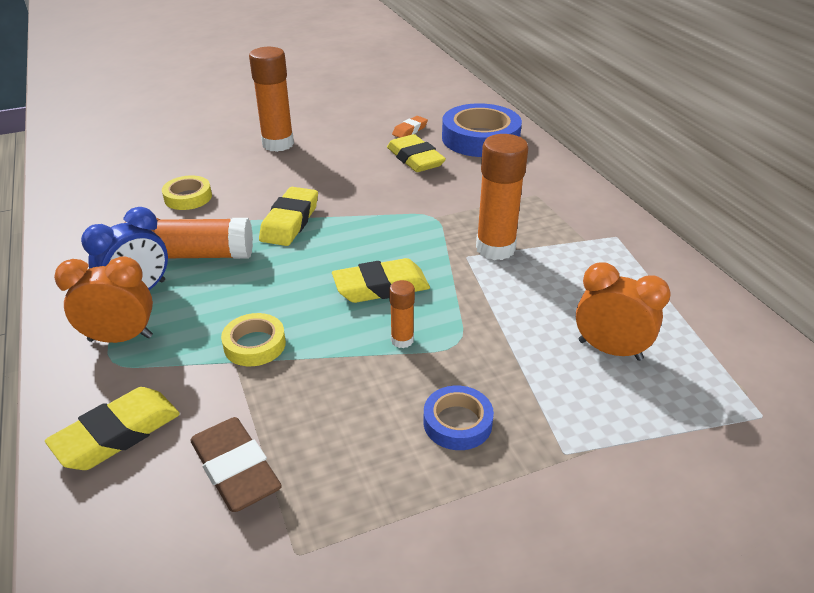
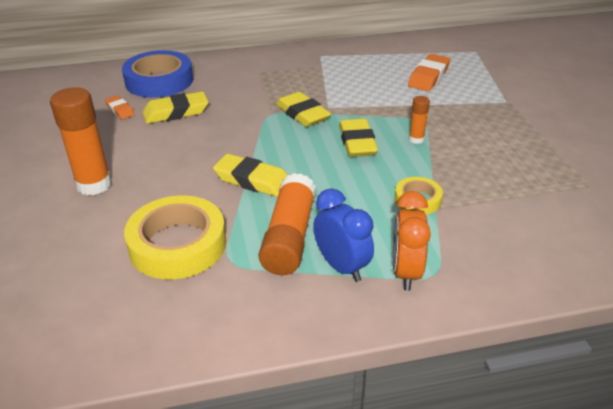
camera: 80 degrees left, 0 degrees up
yellow eraser [45,387,180,470] -> yellow eraser moved to [276,92,331,127]
yellow tape [162,175,212,210] -> yellow tape [124,195,226,279], size x1.91
brown eraser [191,417,282,512] -> none
blue tape [424,385,494,450] -> none
orange glue stick [476,134,528,260] -> none
orange clock [576,262,671,361] -> orange eraser [408,54,450,91]

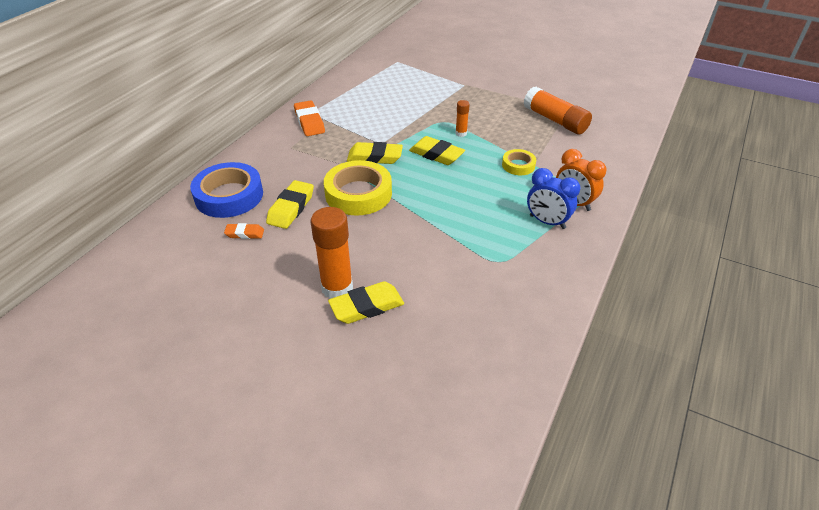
camera: 50 degrees left, 5 degrees up
yellow tape [124,195,226,279] -> yellow tape moved to [324,160,392,216]
yellow eraser [213,154,287,197] -> yellow eraser moved to [328,281,404,324]
orange glue stick [259,173,316,275] -> orange glue stick moved to [523,87,592,134]
blue clock [313,188,374,282] -> blue clock turned 150 degrees counterclockwise [527,168,580,229]
orange eraser [408,54,450,91] -> orange eraser moved to [294,100,325,136]

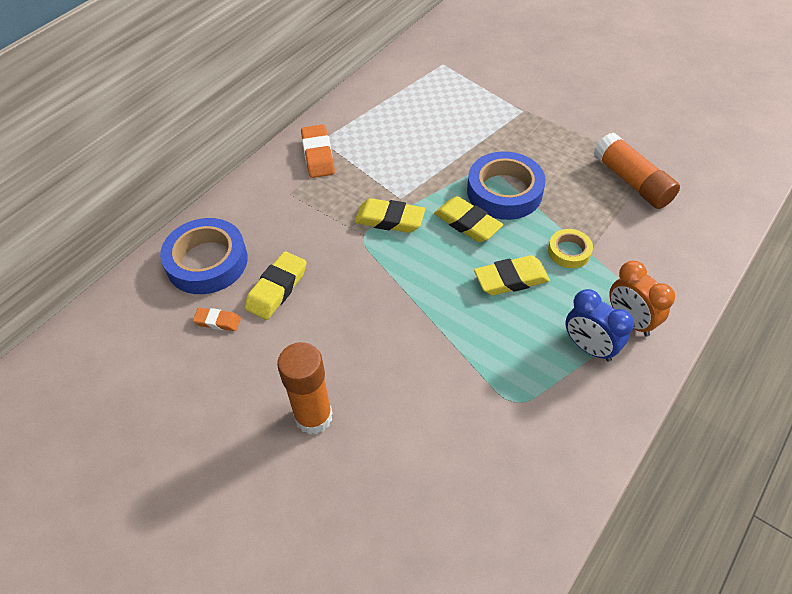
camera: 10 degrees right, 10 degrees up
yellow tape [324,160,392,216] -> none
yellow eraser [328,281,404,324] -> yellow eraser moved to [474,255,550,295]
orange glue stick [455,100,470,137] -> blue tape [467,152,546,220]

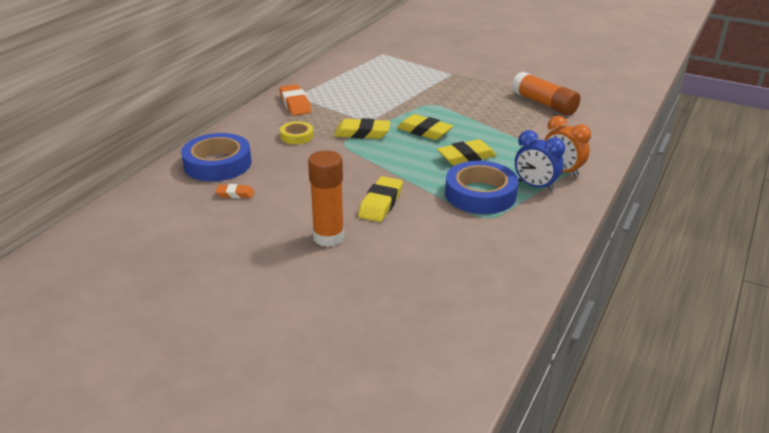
camera: 10 degrees left, 20 degrees down
yellow eraser [245,251,307,320] -> yellow eraser moved to [358,176,403,222]
blue tape [467,152,546,220] -> blue tape moved to [445,161,518,214]
yellow tape [548,229,593,268] -> yellow tape moved to [280,121,313,144]

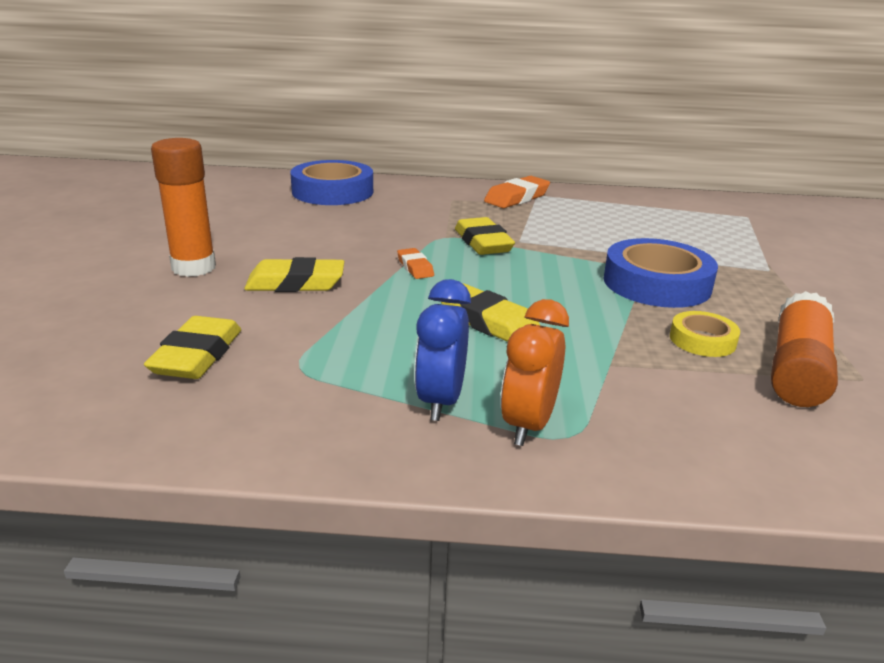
camera: 65 degrees right, 5 degrees down
orange eraser [215,184,254,198] -> orange eraser moved to [397,248,434,279]
yellow tape [280,121,313,144] -> yellow tape moved to [670,311,740,357]
yellow eraser [397,114,453,140] -> yellow eraser moved to [144,316,241,379]
blue tape [445,161,518,214] -> blue tape moved to [603,238,718,308]

